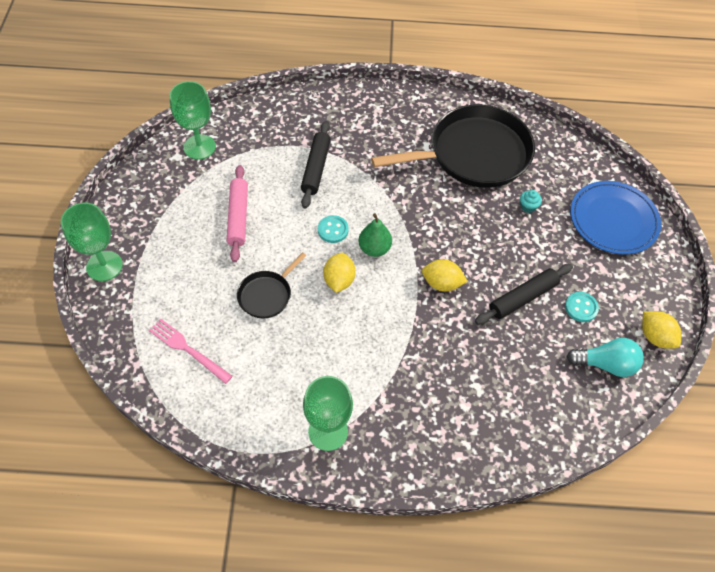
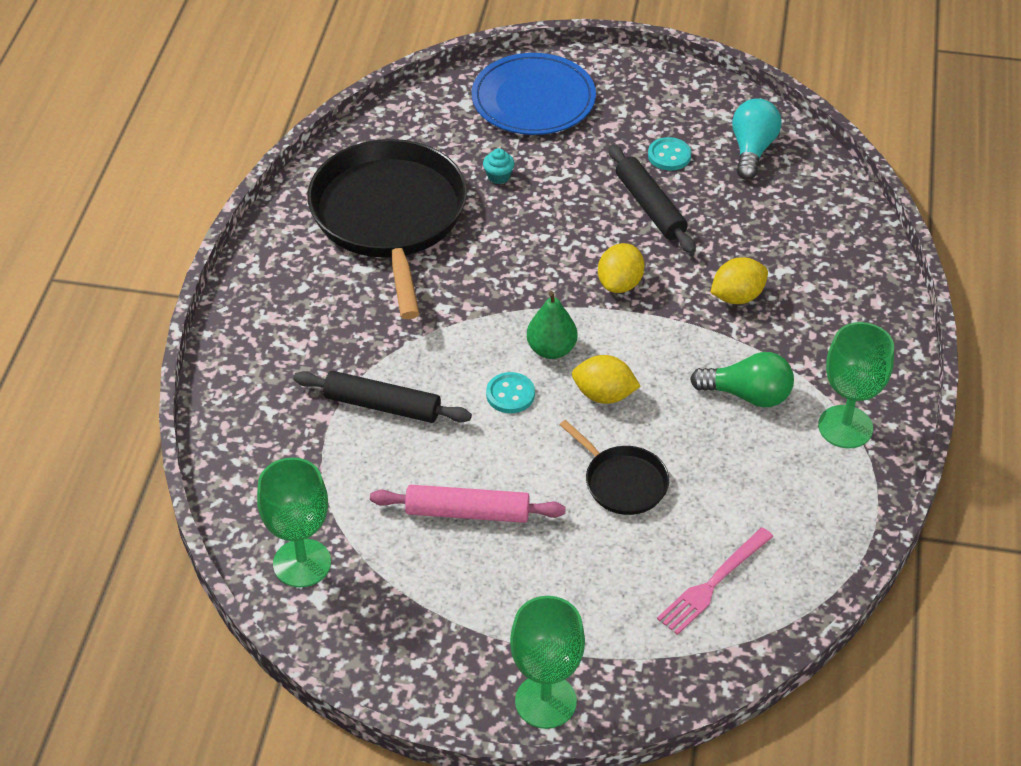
camera: 80 degrees left, 10 degrees down
yellow lemon [642,311,681,349] -> yellow lemon moved to [710,258,768,304]
none -> green light bulb [690,352,794,407]

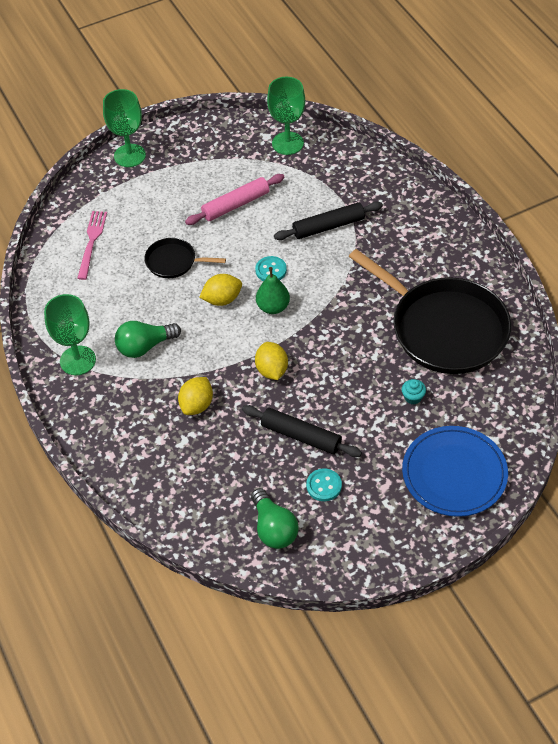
camera: 145 degrees right, 5 degrees up
turquoise light bulb [732,98,782,180] -> green light bulb [251,488,299,549]

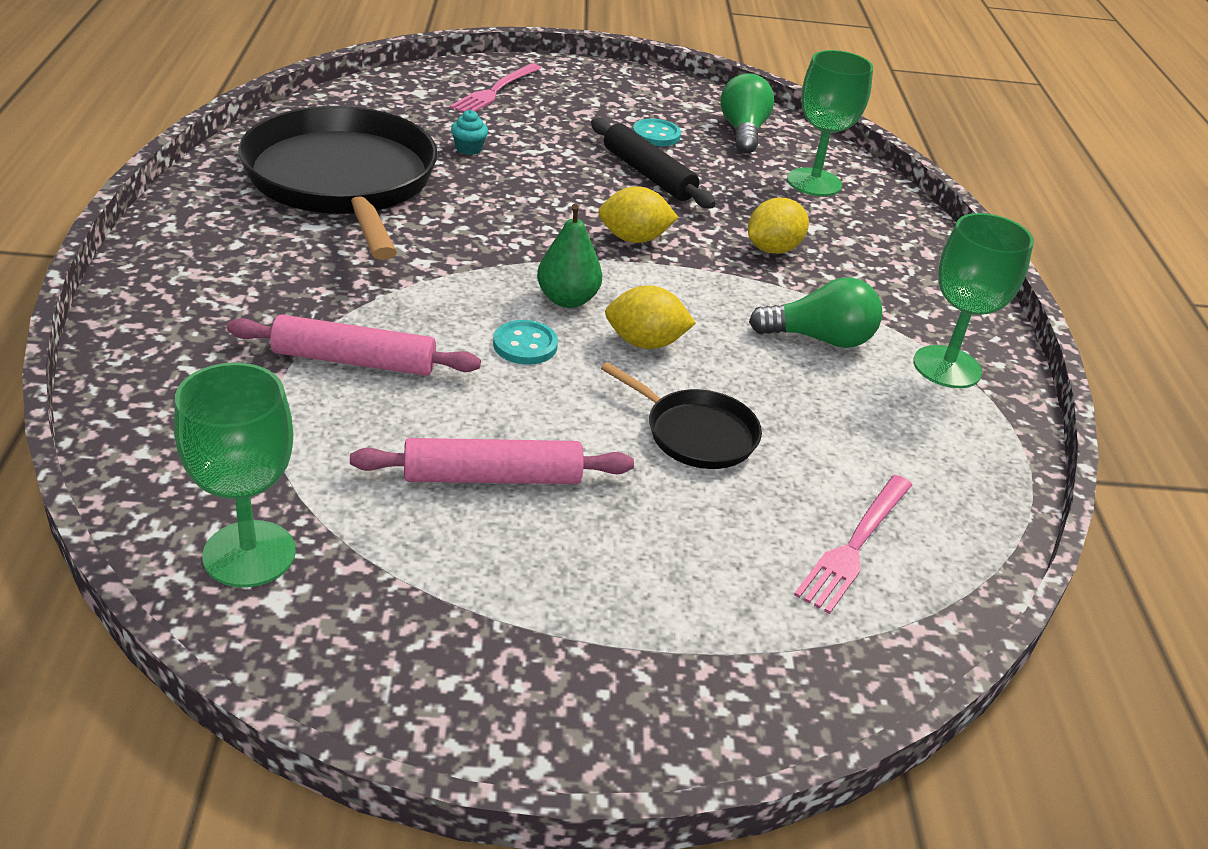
camera: 160 degrees left, 15 degrees down
green goblet [103,89,146,167] -> green goblet moved to [787,50,873,196]
yellow lemon [255,342,288,380] -> yellow lemon turned 75 degrees clockwise [598,186,678,243]
black rolling pin [274,201,383,240] -> pink rolling pin [227,314,481,376]
blue plate [402,426,508,517] -> pink fork [450,63,541,113]

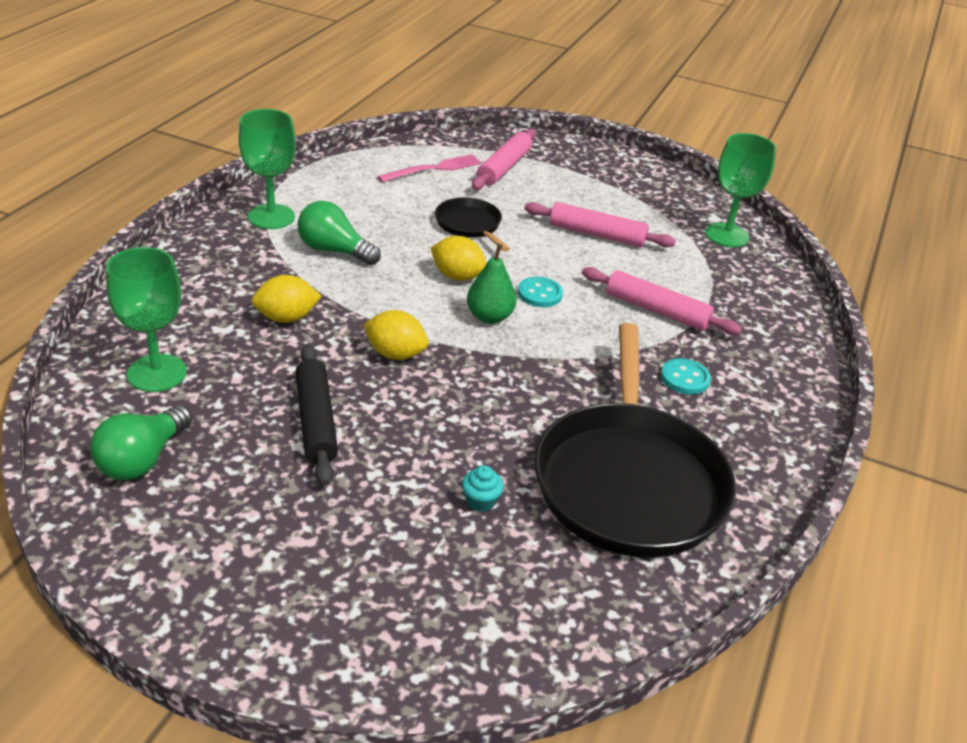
camera: 155 degrees left, 0 degrees up
pink fork [450,63,541,113] -> none
turquoise button [633,119,681,146] -> turquoise button moved to [661,358,711,394]
none -> pink rolling pin [472,129,536,190]

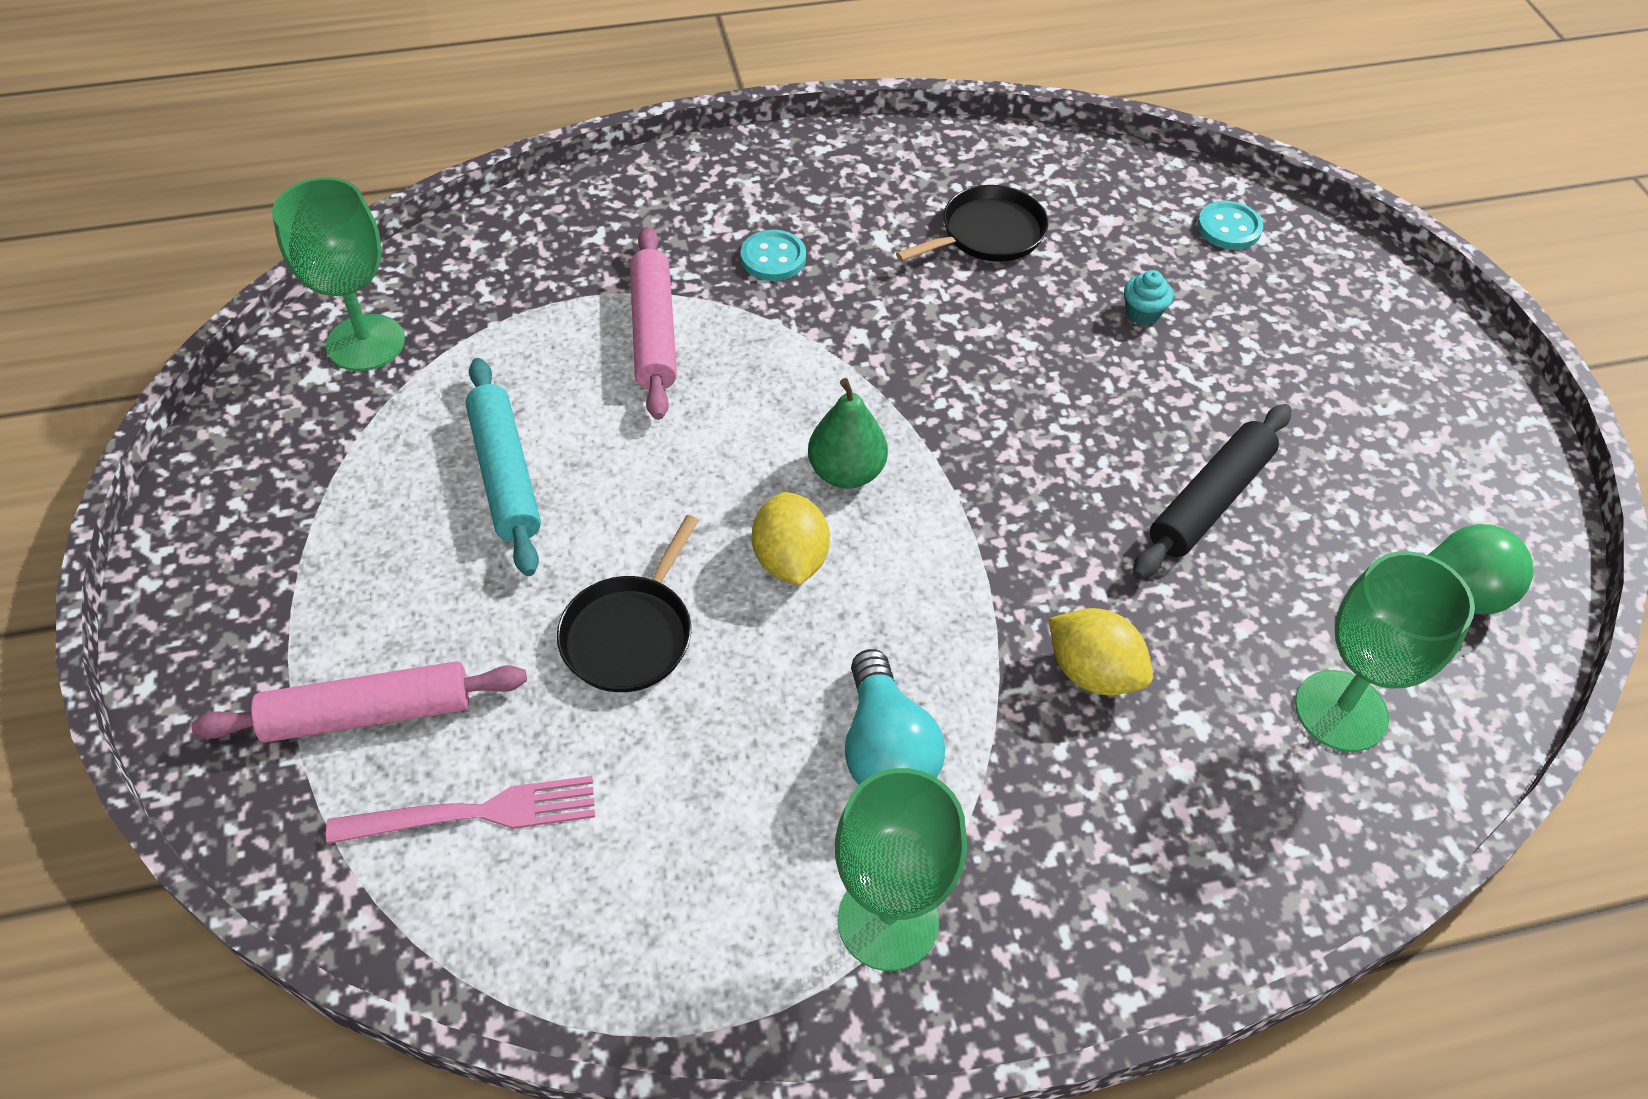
camera: 125 degrees left, 15 degrees up
green light bulb [297,201,381,265] -> turquoise light bulb [845,649,945,785]
yellow lemon [363,310,428,360] -> none
pink fork [377,154,482,182] -> pink fork turned 150 degrees clockwise [326,776,595,844]
turquoise button [518,277,563,307] -> turquoise button moved to [1197,201,1263,250]
pink rolling pin [524,202,676,247] -> turquoise rolling pin [465,358,541,576]
black pan [534,323,736,558] -> black pan [896,185,1048,262], size x0.46

